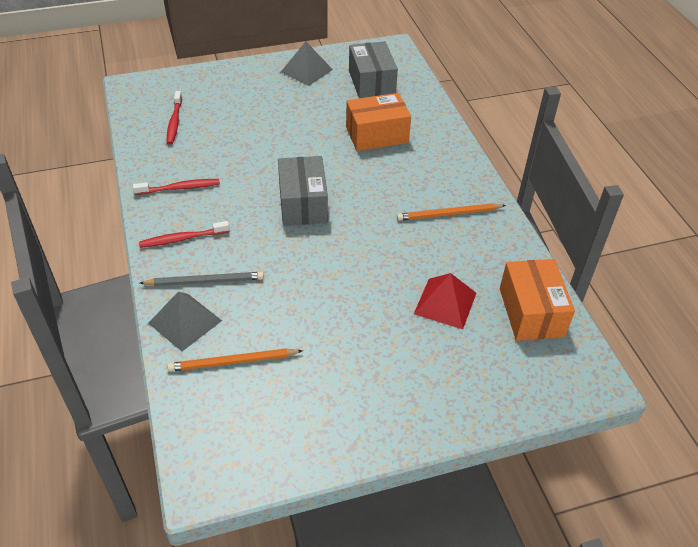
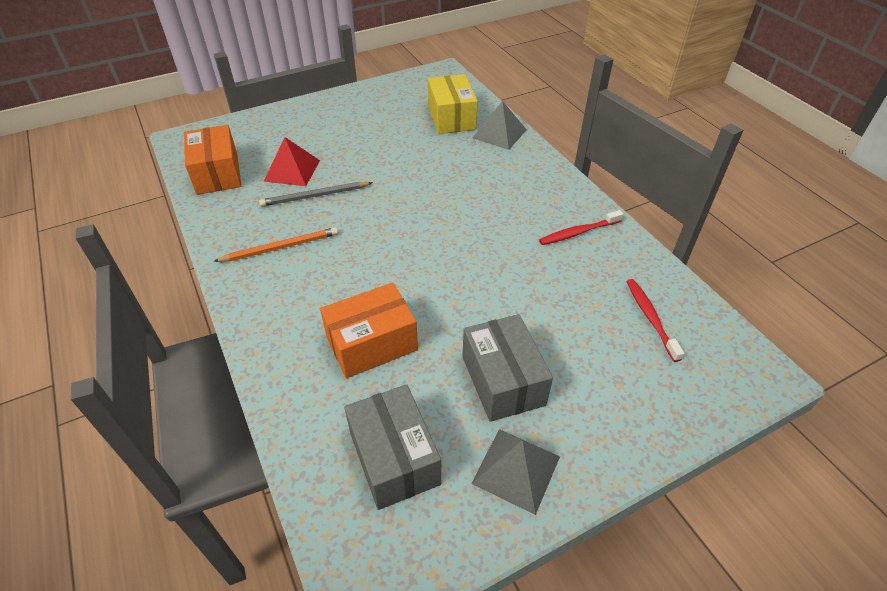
camera: 170 degrees right, 0 degrees up
red toothbrush [139,221,230,248] -> none
grey pencil [140,272,264,286] -> grey pencil moved to [259,182,373,206]
orange pencil [167,349,303,372] -> yellow box [428,74,478,134]
grey box [278,156,328,226] -> grey box moved to [462,314,553,422]

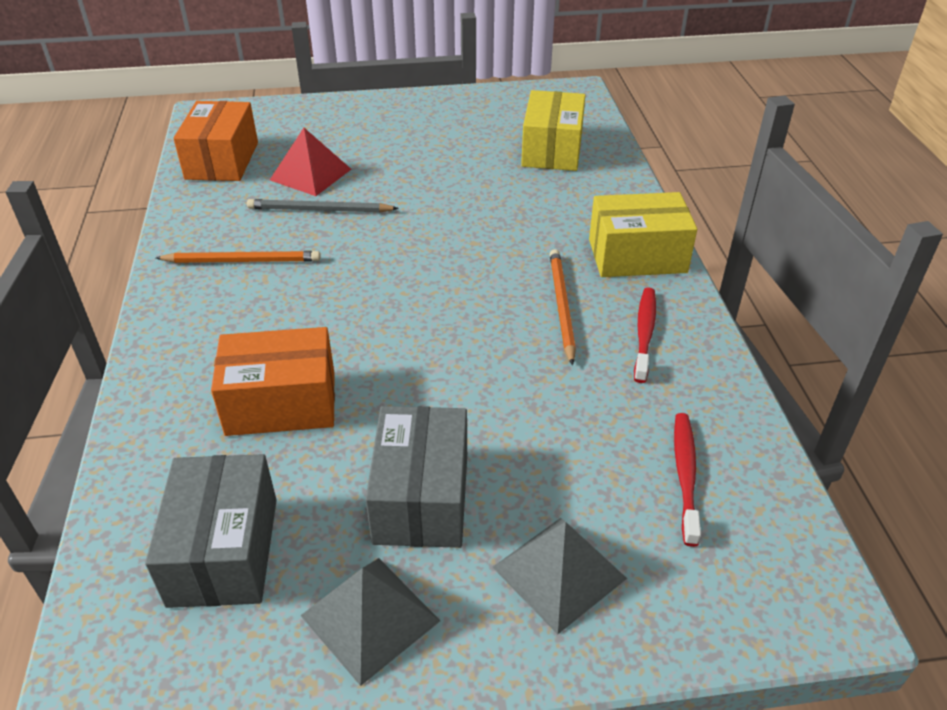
camera: 20 degrees right, 5 degrees down
grey pyramid [473,101,527,150] -> grey pyramid moved to [492,518,627,634]
red toothbrush [539,210,623,245] -> red toothbrush turned 105 degrees clockwise [634,287,656,383]
none -> orange pencil [550,249,576,365]
none -> yellow box [589,192,697,277]

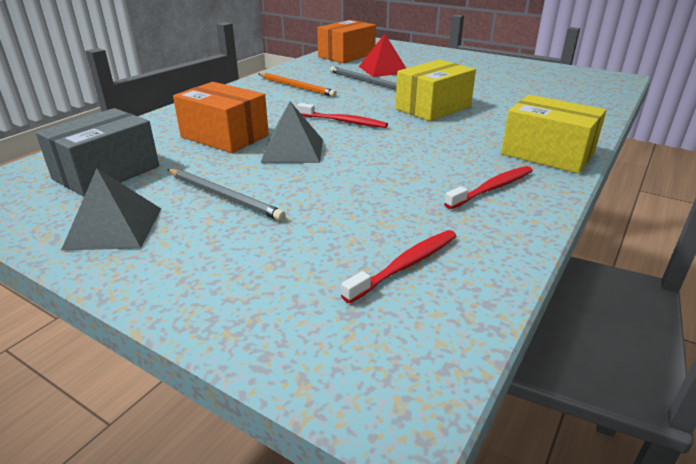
camera: 40 degrees right, 10 degrees down
grey box [365,406,467,548] -> grey pencil [167,169,286,221]
grey pyramid [492,518,627,634] -> grey pyramid moved to [261,101,323,163]
yellow box [521,90,585,171] -> yellow box moved to [395,60,476,121]
orange pencil [550,249,576,365] -> none
none -> red toothbrush [297,103,388,128]

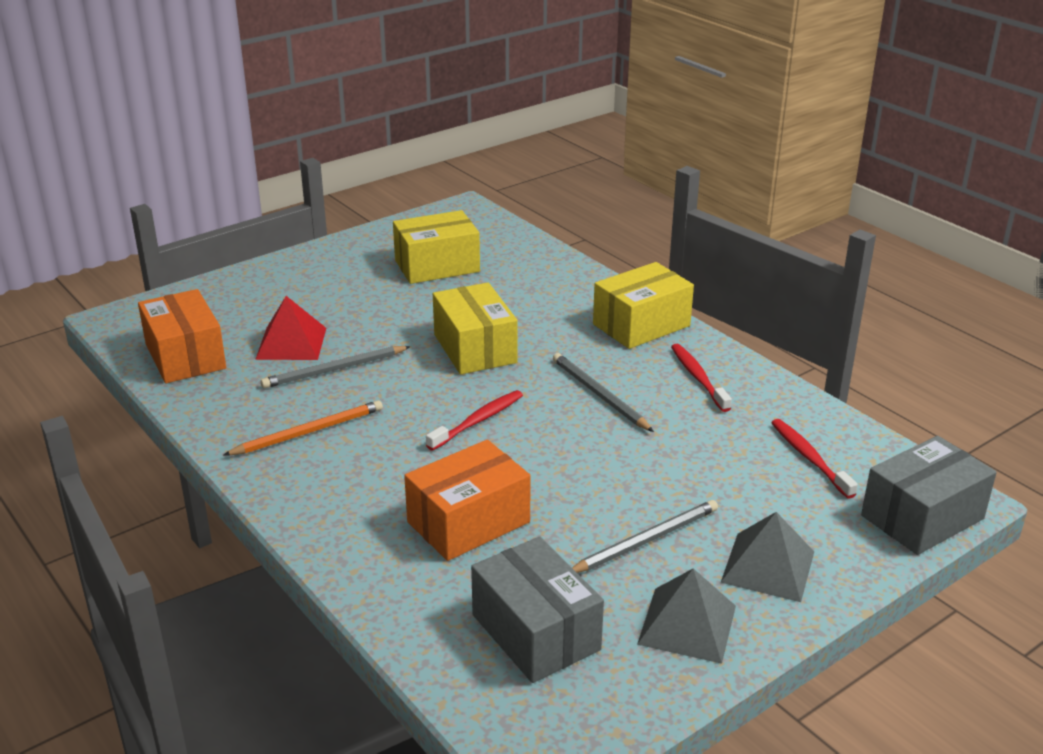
camera: 70 degrees left, 0 degrees up
grey pyramid [261,101,323,163] -> grey pyramid moved to [720,512,814,602]
none -> yellow box [393,210,480,284]
none -> grey pencil [553,353,654,432]
none -> grey box [861,436,997,555]

